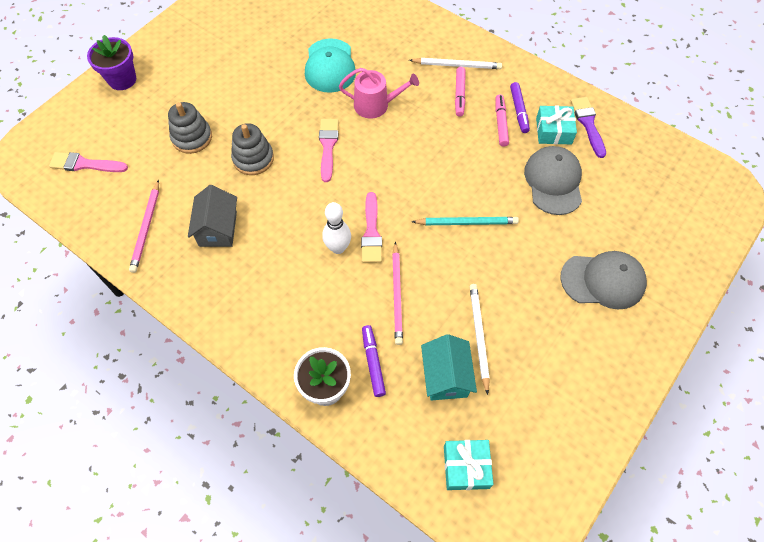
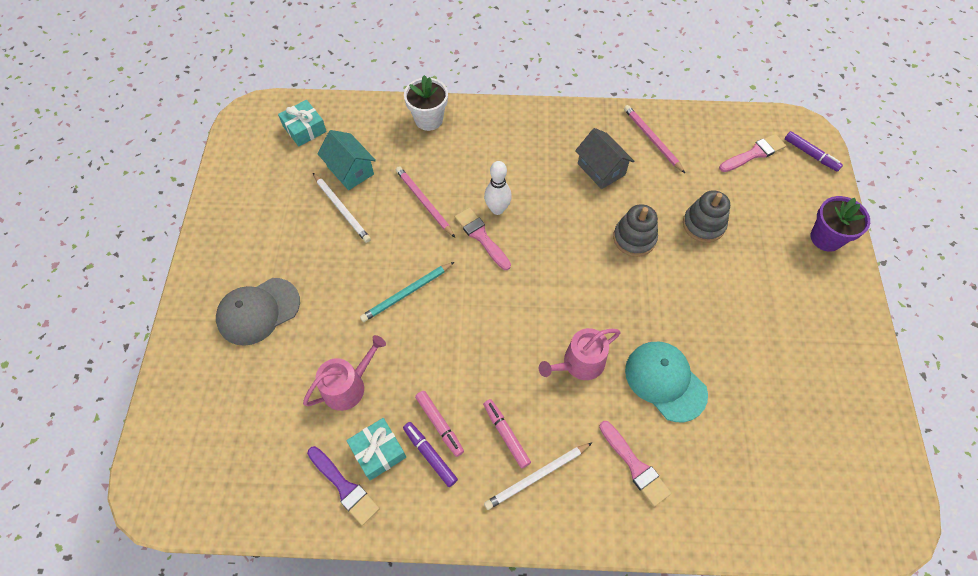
camera: 145 degrees right, 0 degrees up
pink brush [319,119,339,182] -> pink brush moved to [599,421,671,507]
purple marker [362,325,386,397] -> purple marker moved to [785,131,843,172]
grey cap [524,146,582,215] -> pink watering can [303,335,386,411]

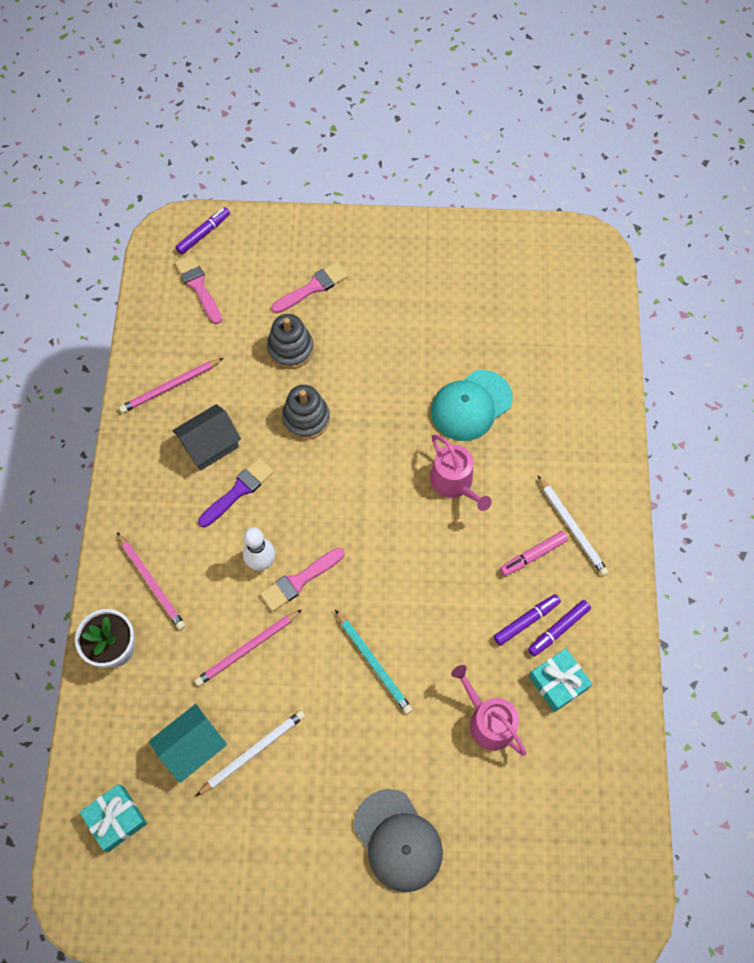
camera: 90 degrees left, 5 degrees up
purple brush [307,446,380,525] -> purple brush moved to [198,458,274,527]
pink marker [415,391,464,457] -> purple marker [493,594,561,646]
pink brush [599,421,671,507] -> pink brush moved to [272,262,348,313]
purple flower pot [810,196,870,252] -> none
none -> pink pencil [117,532,186,630]

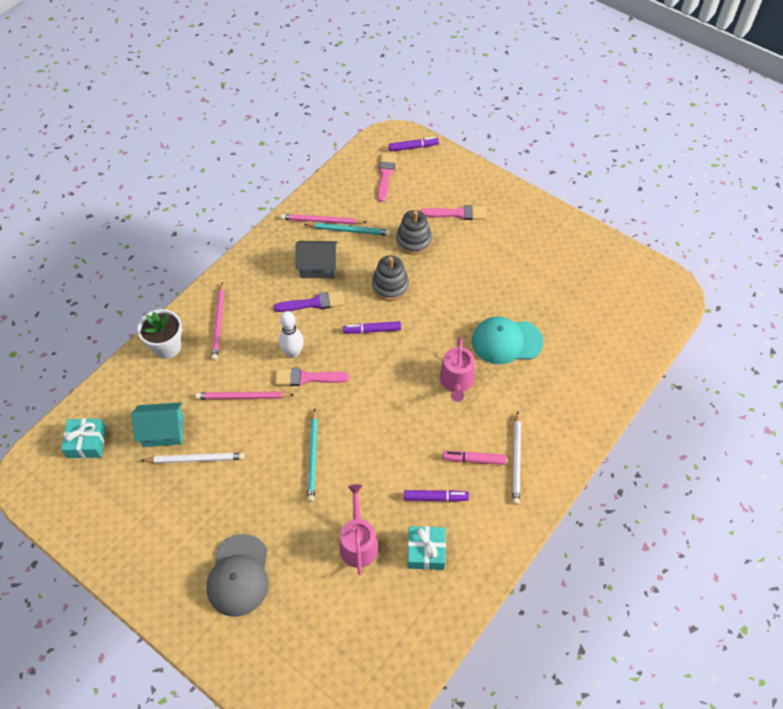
camera: 35 degrees right, 10 degrees down
purple marker [528,600,591,656] -> purple marker moved to [343,321,401,334]
none -> turquoise pencil [304,223,391,236]

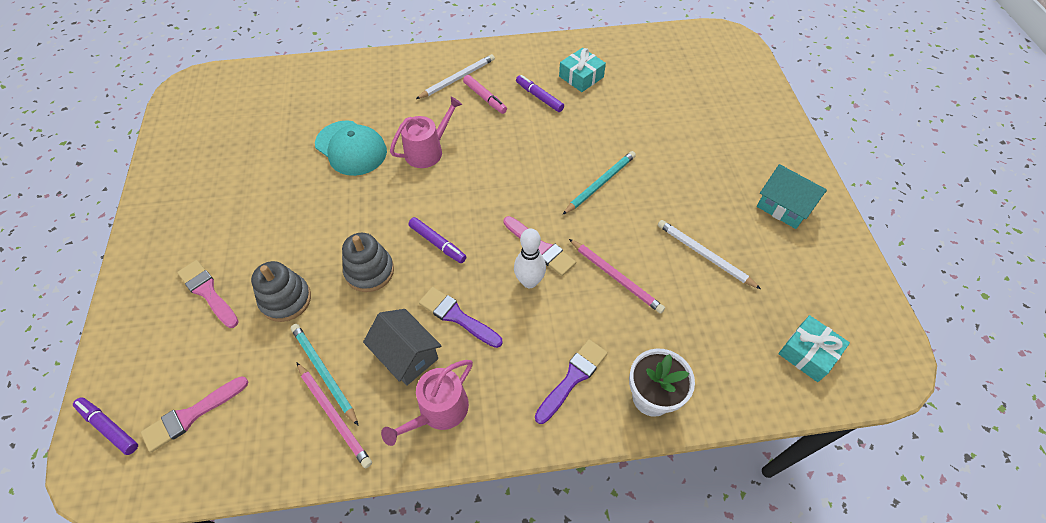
camera: 135 degrees left, 0 degrees up
turquoise house [131,402,184,447] -> turquoise house moved to [757,164,827,229]
grey cap [207,534,268,617] -> none
pink pencil [211,282,224,361] -> purple brush [535,339,608,424]
pink watering can [339,484,378,575] -> pink watering can moved to [381,360,473,446]

